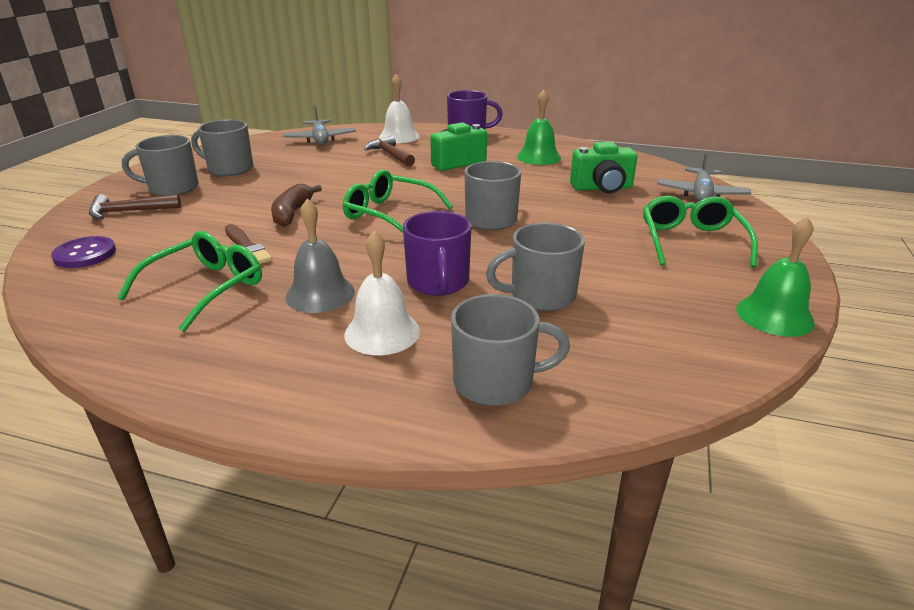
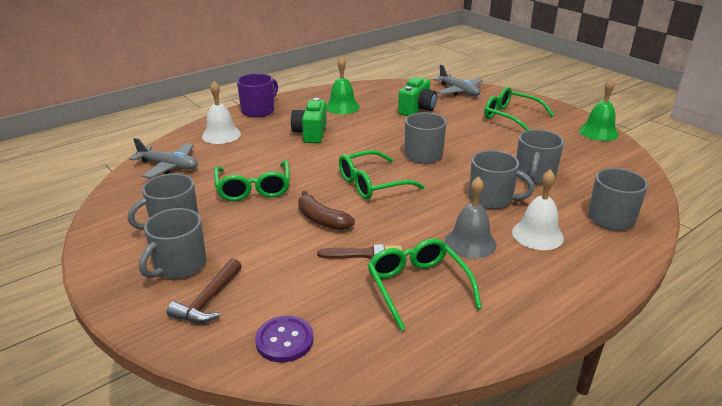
camera: 55 degrees left, 0 degrees up
brown hammer [364,135,415,167] -> none
purple mug [403,211,471,296] -> grey mug [469,150,534,209]
none -> green glasses [214,160,290,201]

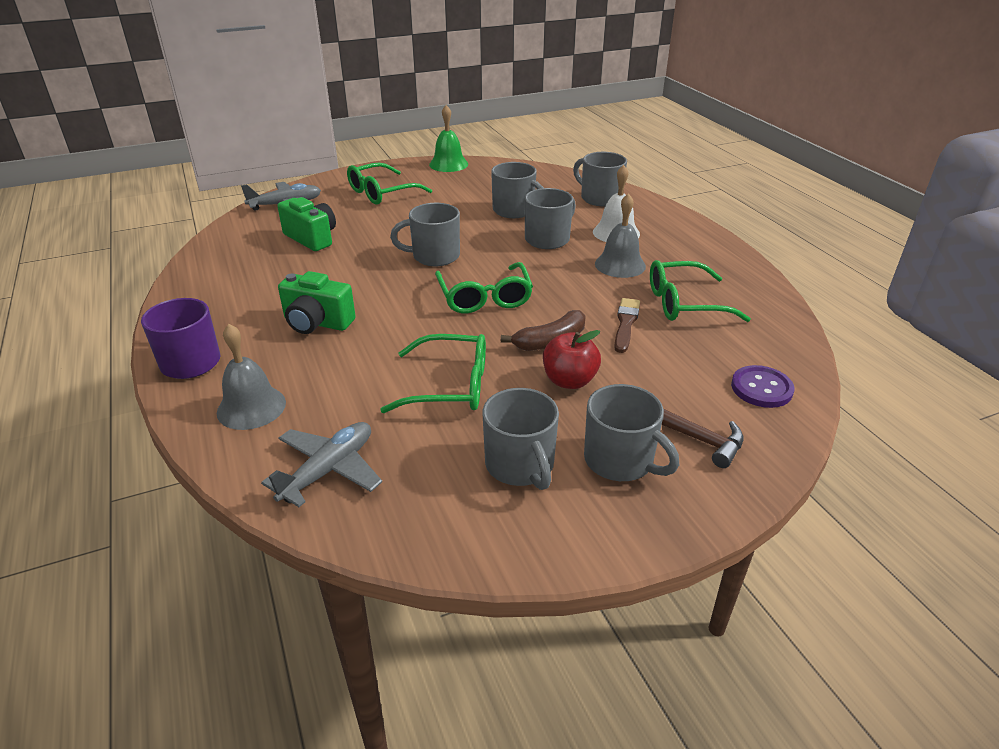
camera: 75 degrees left, 5 degrees up
white bell [202,81,241,144] -> grey bell [216,324,286,430]
green bell [326,56,360,114] -> none
none -> red apple [543,330,601,389]

